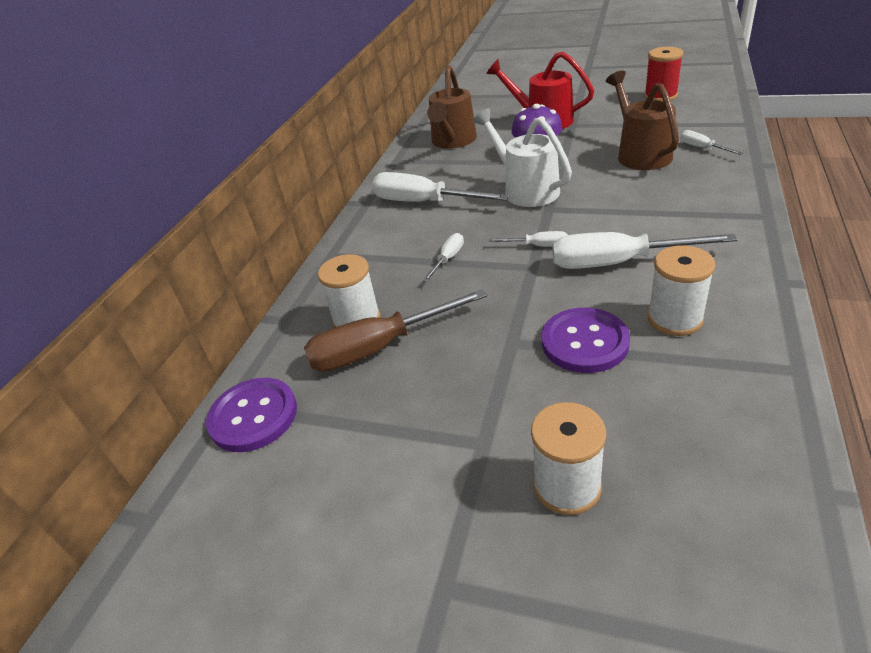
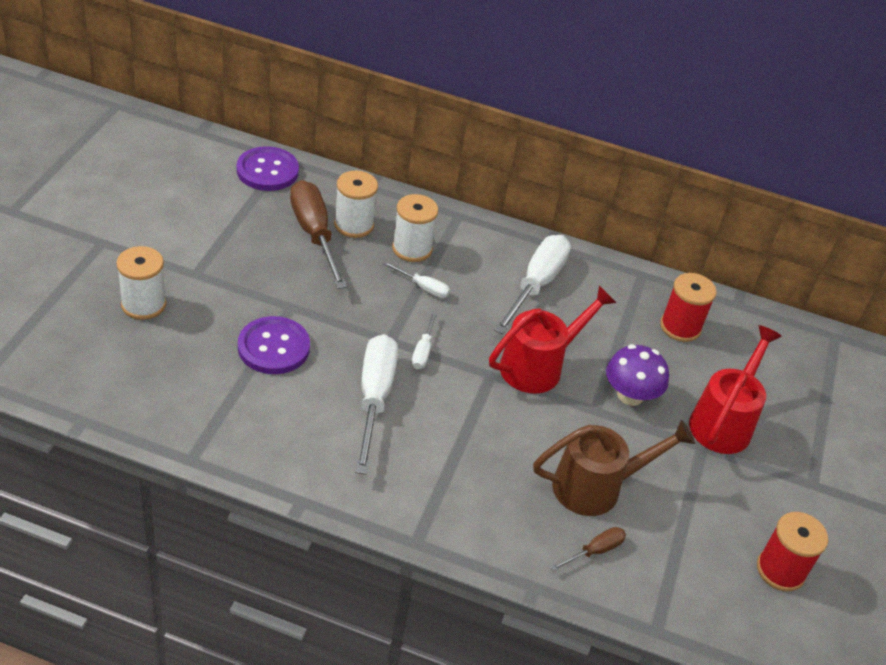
camera: 80 degrees right, 5 degrees up
brown watering can [427,65,477,149] -> red spool [660,273,717,342]
white watering can [473,108,572,207] -> red watering can [489,285,616,394]
white spool [647,246,715,336] -> white spool moved to [392,194,438,262]
white screwdriver [680,130,743,155] -> brown screwdriver [550,527,626,571]

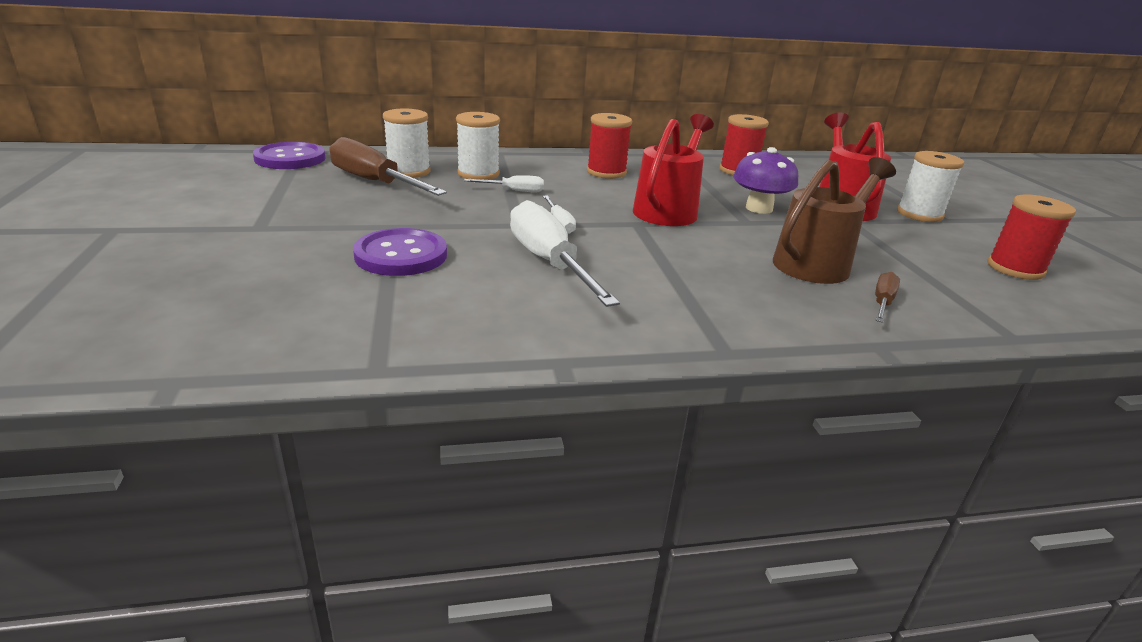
camera: 25 degrees left, 15 degrees down
white spool [116,246,167,320] -> white spool moved to [897,151,964,222]
white screwdriver [494,235,571,334] -> red spool [587,113,632,179]

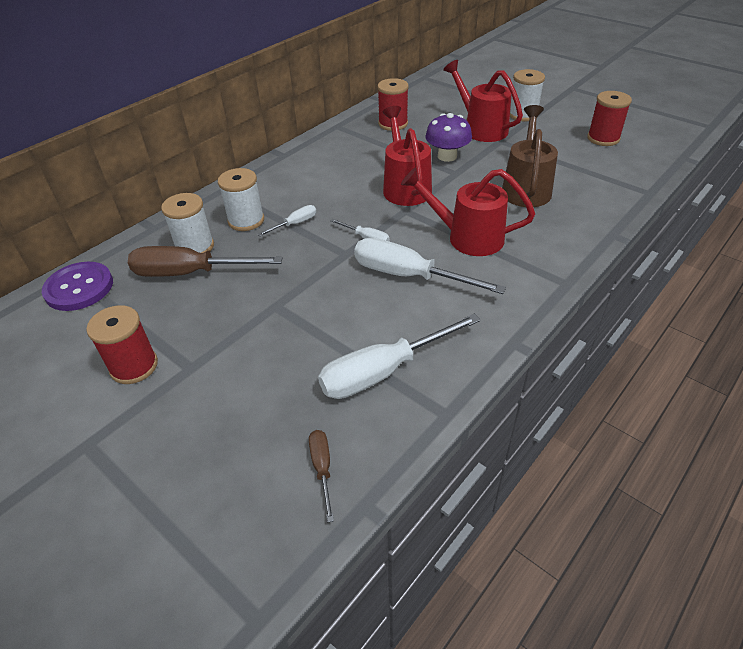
camera: 35 degrees left, 15 degrees up
purple button [353,228,447,276] -> none
red spool [587,113,632,179] -> red spool moved to [86,305,158,384]
brown screwdriver [875,272,900,323] -> brown screwdriver moved to [309,430,334,522]
none -> white screwdriver [318,314,481,399]
none -> red watering can [401,167,535,256]

